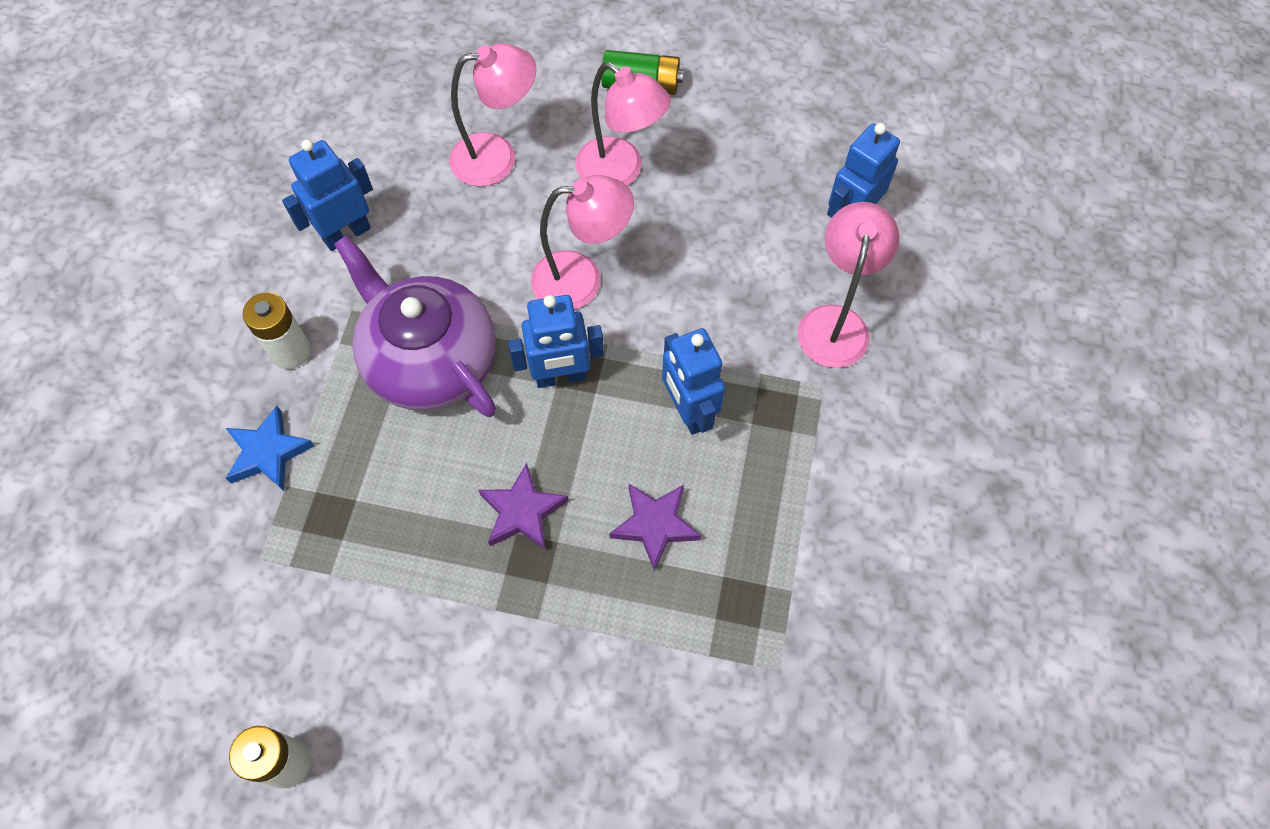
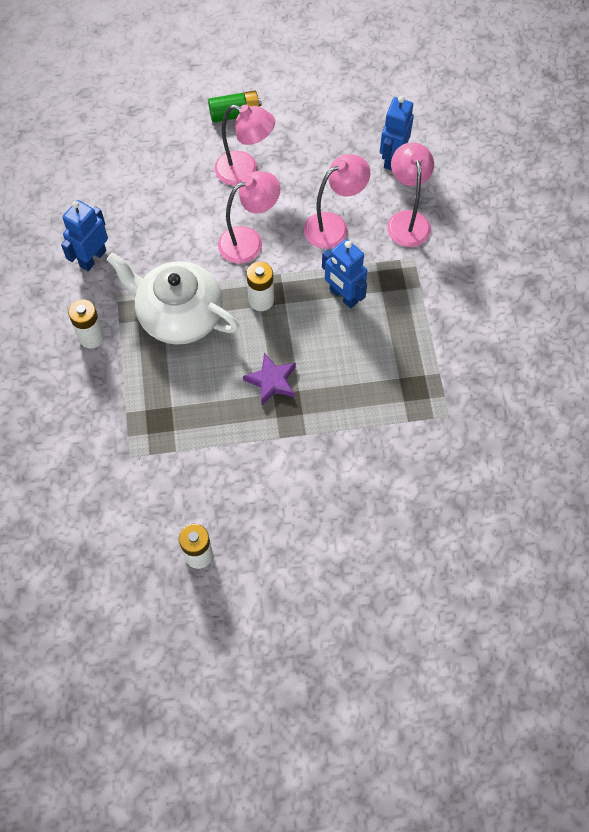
camera: 20 degrees left, 0 degrees up
blue star [226,406,314,491] -> none
purple teapot [334,235,496,417] -> white teapot [107,252,239,345]
pink lamp [449,43,537,187] -> pink lamp moved to [304,154,370,249]
blue robot [508,295,604,388] -> white battery [246,262,274,311]
purple star [609,483,701,571] -> none

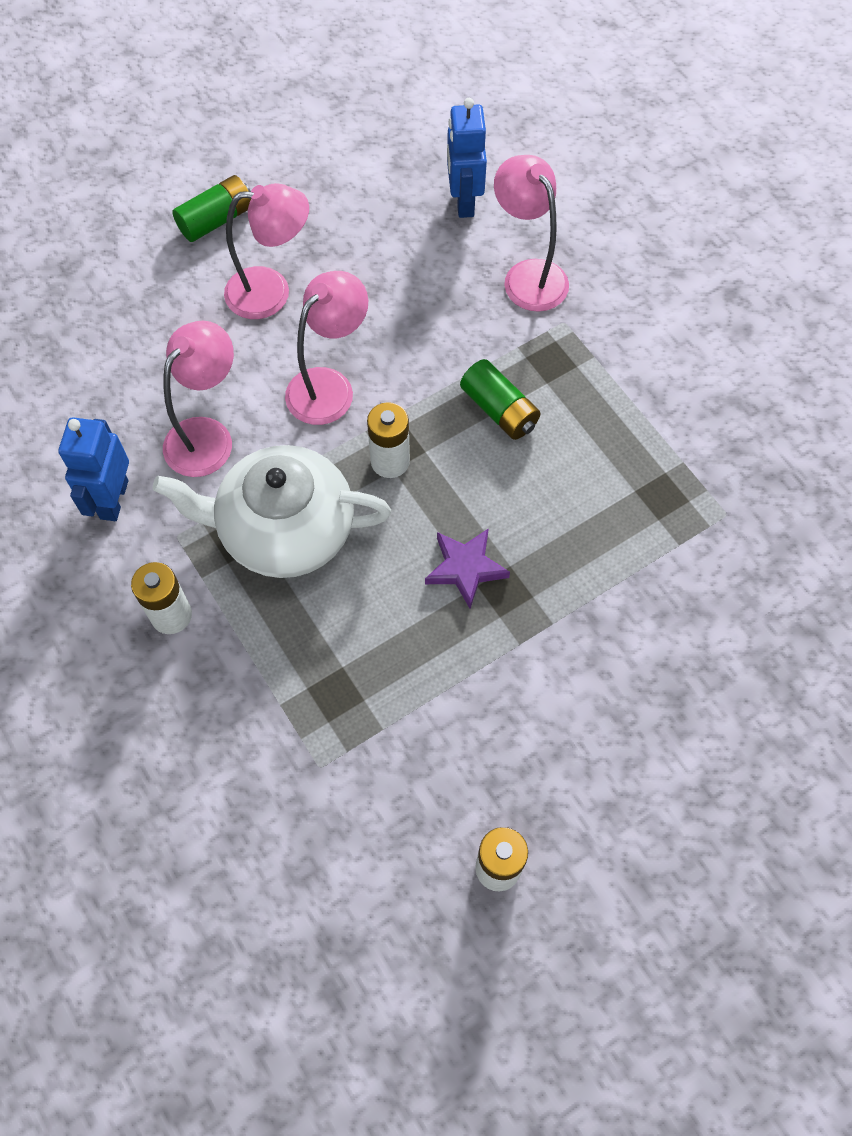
camera: 25 degrees left, 0 degrees up
pink lamp [304,154,370,249] -> pink lamp moved to [163,321,234,477]
blue robot [322,239,367,308] -> green battery [460,359,541,440]

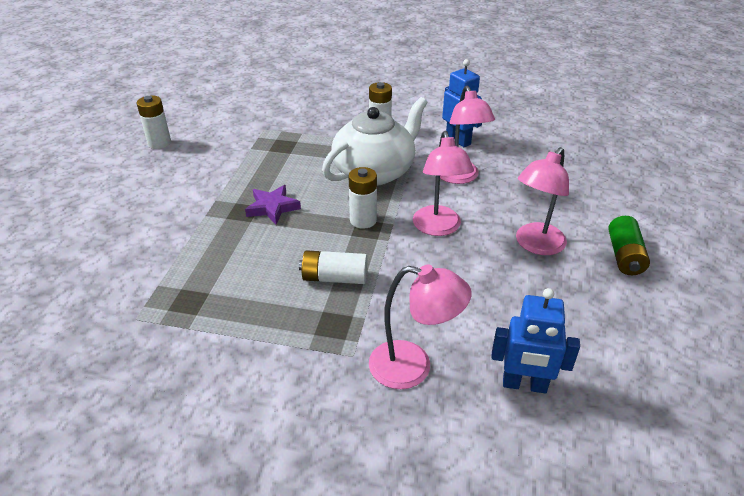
camera: 135 degrees right, 25 degrees down
blue robot [447,98,487,218] -> blue robot turned 150 degrees clockwise [491,288,580,394]
green battery [460,359,541,440] -> white battery [299,250,367,284]

